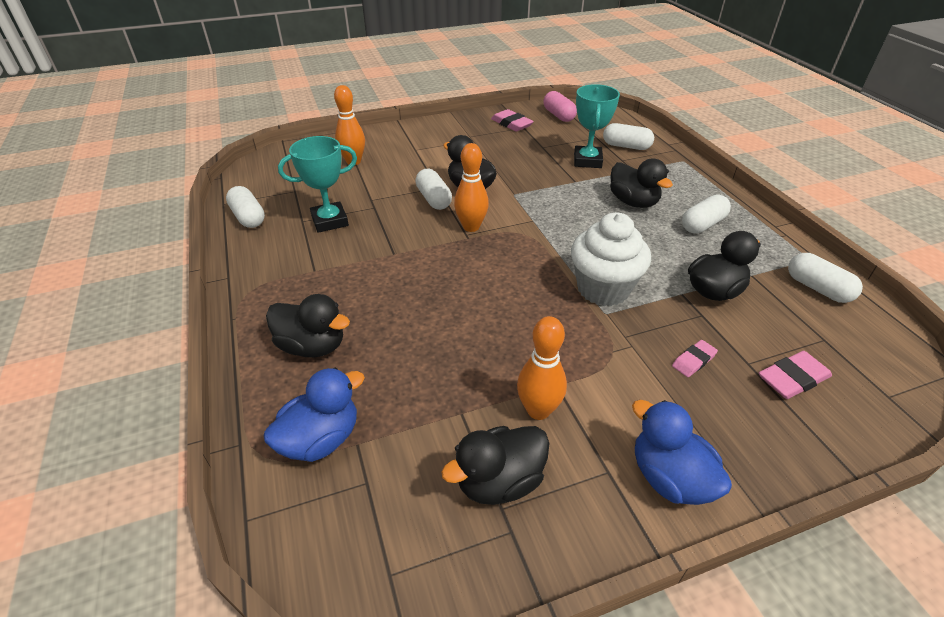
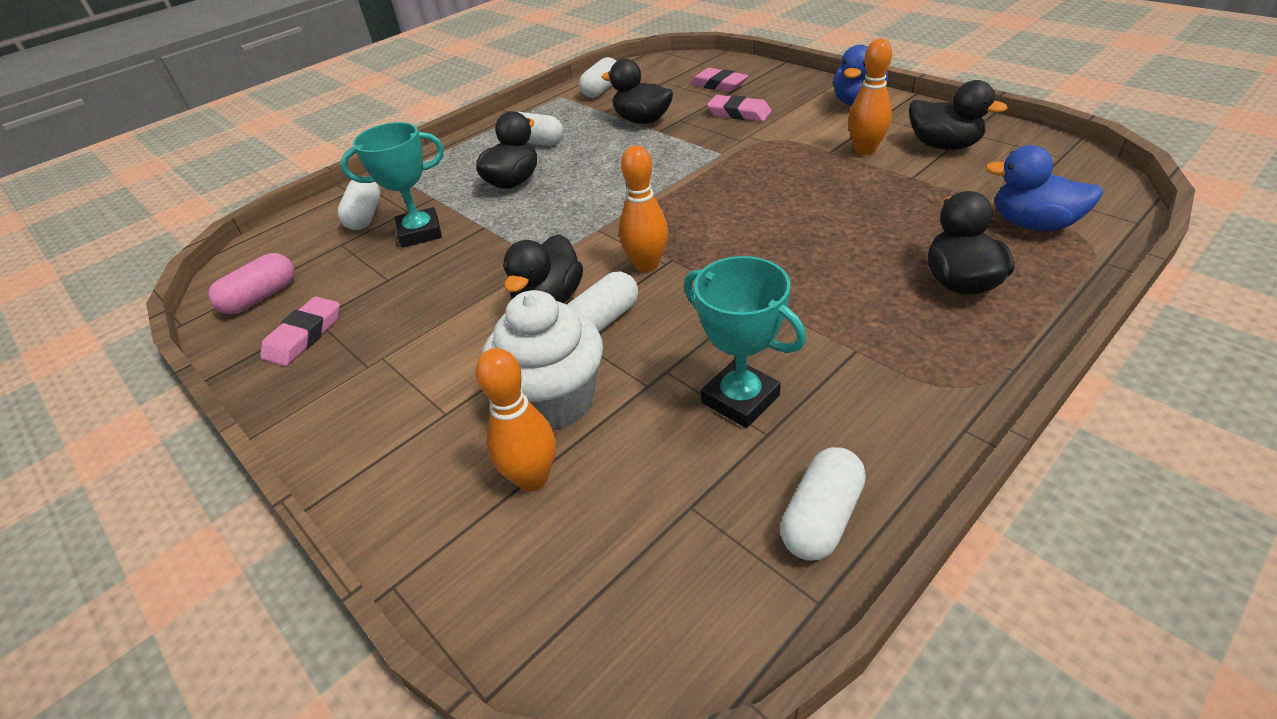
camera: 110 degrees left, 0 degrees up
white cupcake [571,212,651,306] -> white cupcake moved to [482,290,603,431]
pink eraser [672,340,718,377] -> pink eraser [707,95,772,122], size x1.57

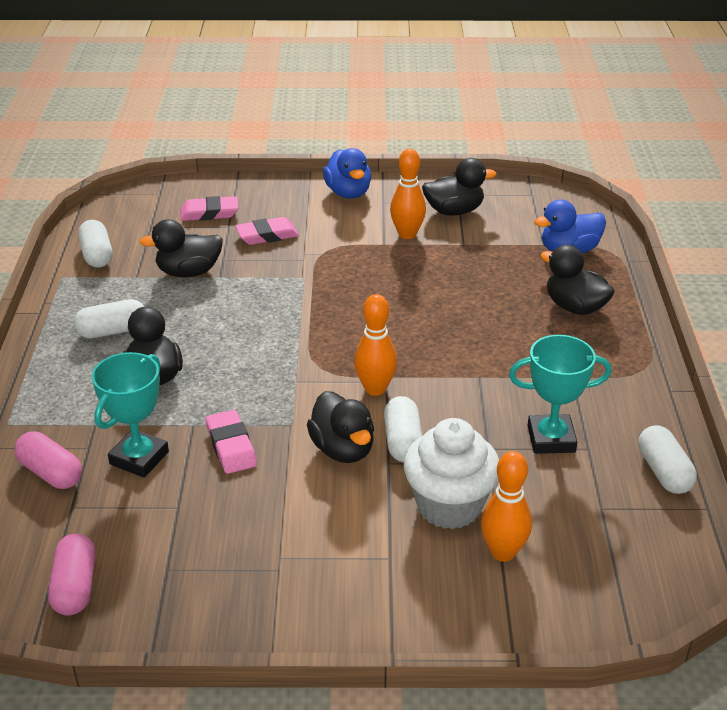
camera: 50 degrees left, 5 degrees down
pink eraser [260,296,340,366] -> pink eraser moved to [206,410,257,474]
white capsule [337,176,380,230] -> pink capsule [14,431,82,489]

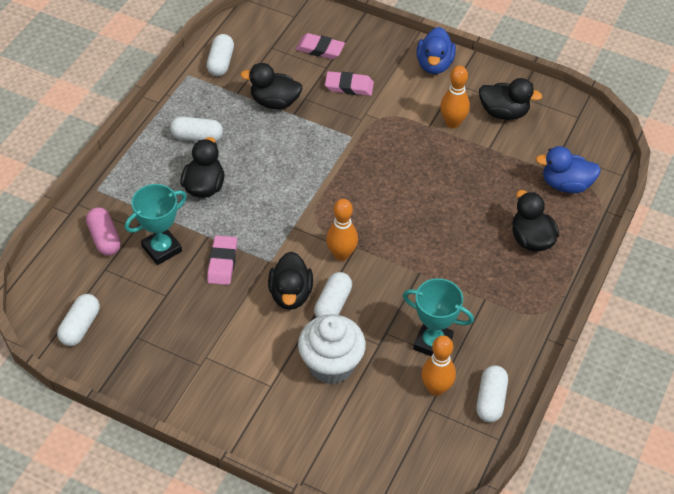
camera: 25 degrees right, 15 degrees up
pink capsule [48,534,96,616] -> white capsule [57,294,100,346]
orange bowling pin [481,451,532,562] -> orange bowling pin moved to [421,335,456,396]

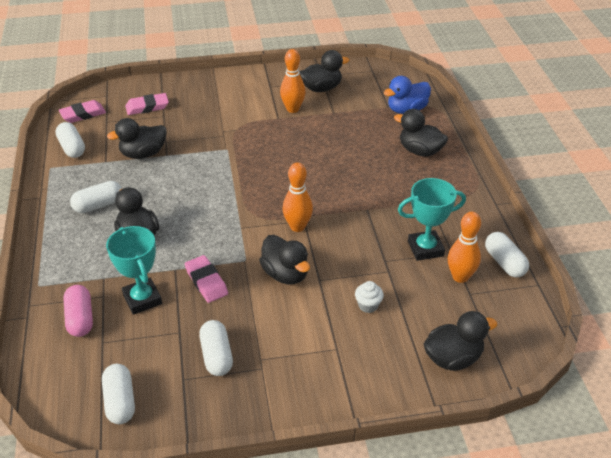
camera: 35 degrees left, 10 degrees down
pink capsule [86,208,121,255] -> pink capsule turned 45 degrees clockwise [63,285,93,337]
turquoise trophy [125,184,187,265] -> turquoise trophy turned 45 degrees counterclockwise [106,226,162,315]
white cupcake [298,314,366,384] -> white cupcake [355,281,384,313], size x0.44
white capsule [314,272,352,318] -> white capsule moved to [199,320,233,376]
pink eraser [325,71,374,96] -> pink eraser moved to [59,100,106,123]
blue duck [416,27,456,74] -> none
none -> black duck [424,311,497,371]

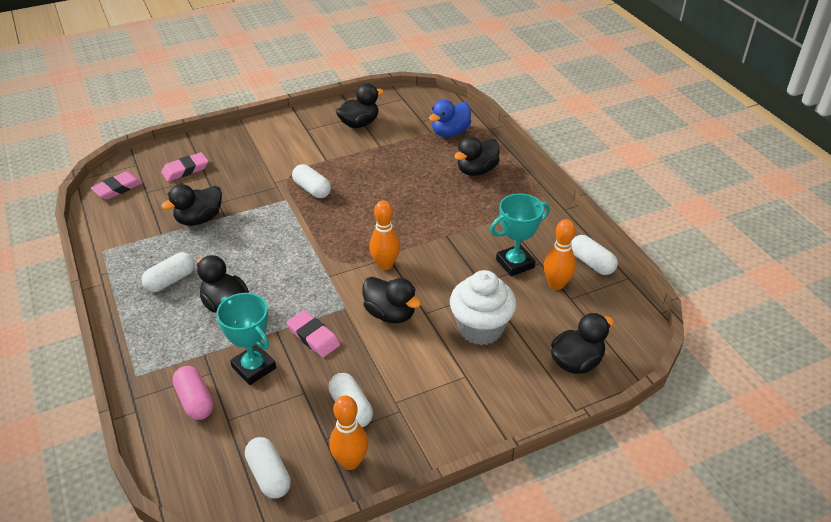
camera: 15 degrees left, 0 degrees up
white capsule [55,122,85,158] -> white capsule moved to [292,164,331,198]
orange bowling pin [280,49,306,113] -> orange bowling pin moved to [329,395,368,470]
white cupcake [355,281,384,313] -> white cupcake [450,270,516,345], size x2.29
black duck [394,109,448,157] -> black duck turned 60 degrees counterclockwise [454,136,500,176]

